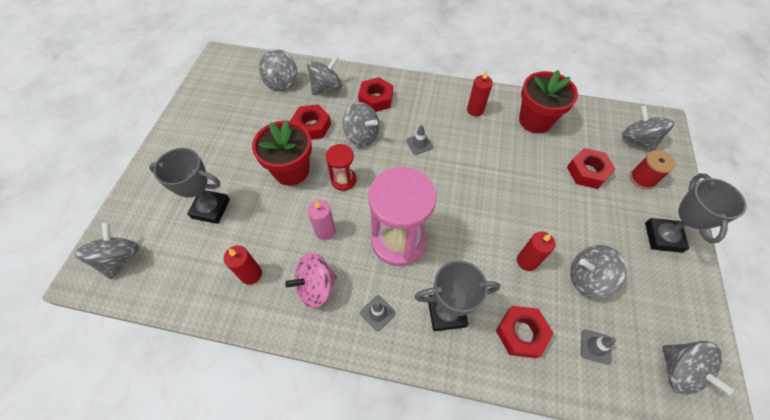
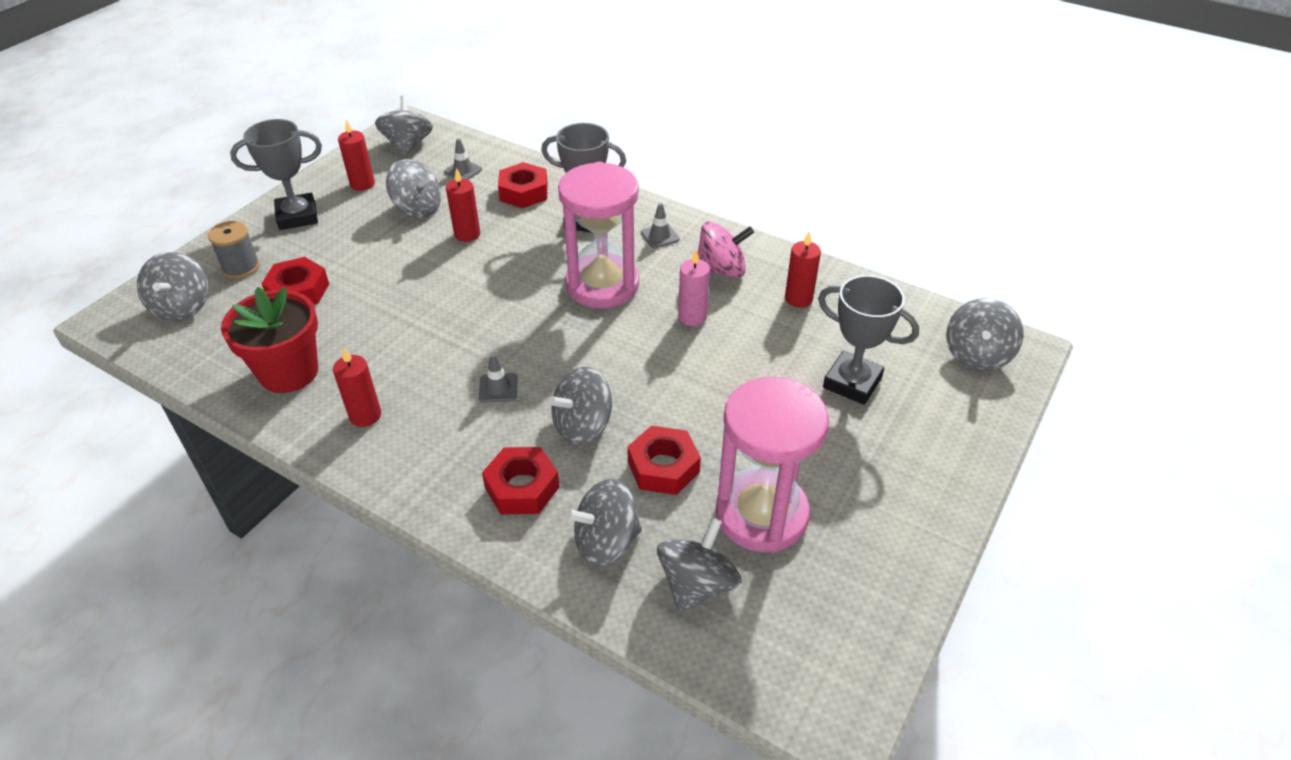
camera: 160 degrees left, 15 degrees down
red flower pot [252,120,312,186] -> none
red hourglass [326,144,356,191] -> none
grey spinning top [343,102,379,147] -> grey spinning top turned 90 degrees counterclockwise [548,367,612,445]
red spool [630,150,676,189] -> grey spool [208,221,260,279]
grey trophy [645,173,747,253] -> grey trophy turned 45 degrees clockwise [230,119,322,230]
none -> red candle [338,119,375,191]
none -> pink hourglass [716,377,829,553]

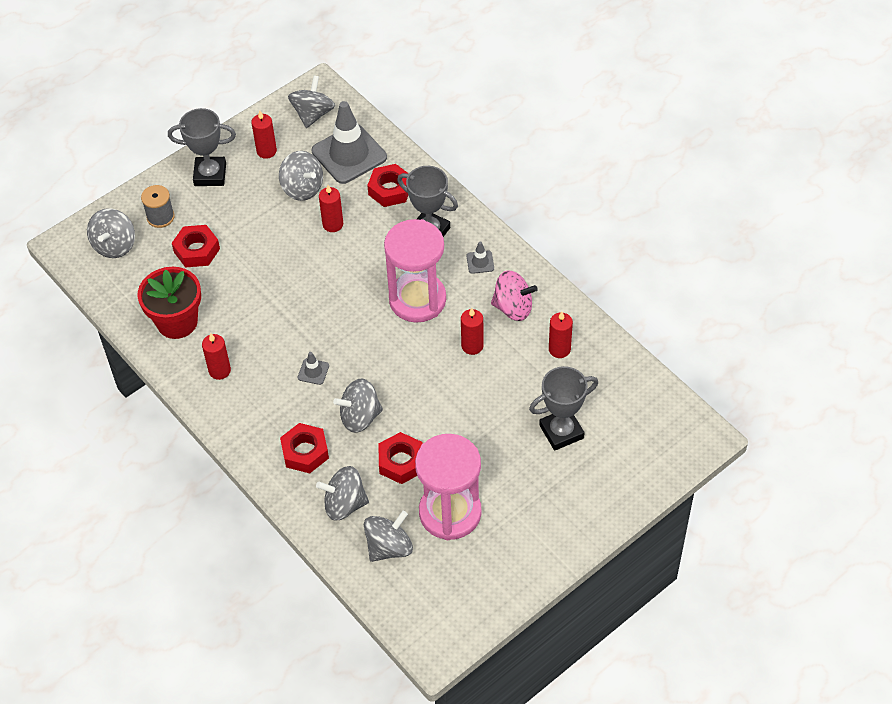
camera: 20 degrees right, 10 degrees up
grey traffic cone [444,138,482,180] -> grey traffic cone [312,101,387,184], size x2.42
pink candle [678,250,710,326] -> red candle [461,308,484,355]
grey trophy [818,275,919,405] -> grey trophy turned 75 degrees counterclockwise [529,366,598,451]
grey spinning top [946,298,1024,371] -> none

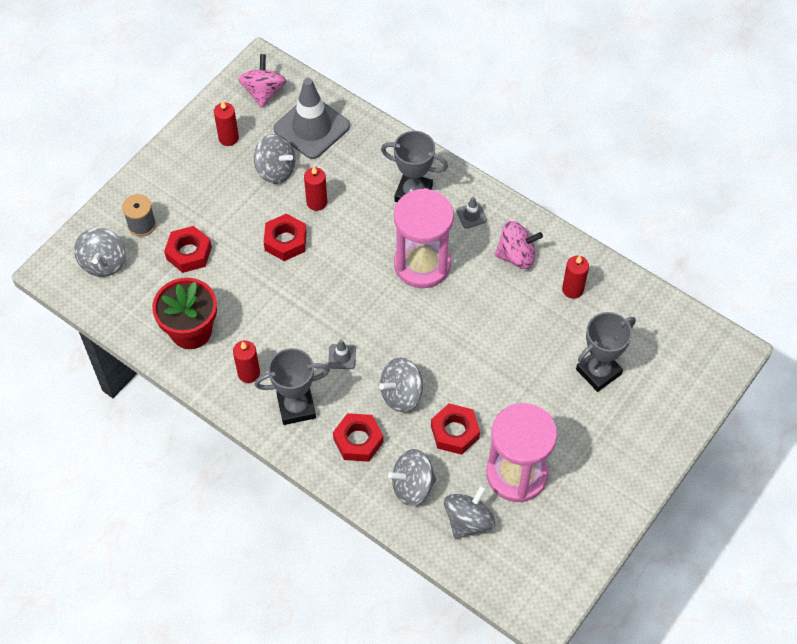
camera: 15 degrees left, 5 degrees up
grey trophy [168,108,236,186] -> grey trophy moved to [254,348,330,425]
grey spinning top [288,75,335,128] -> pink spinning top [238,54,286,108]
red nut [367,164,409,207] -> red nut moved to [264,214,307,261]
red candle [461,308,484,355] -> none

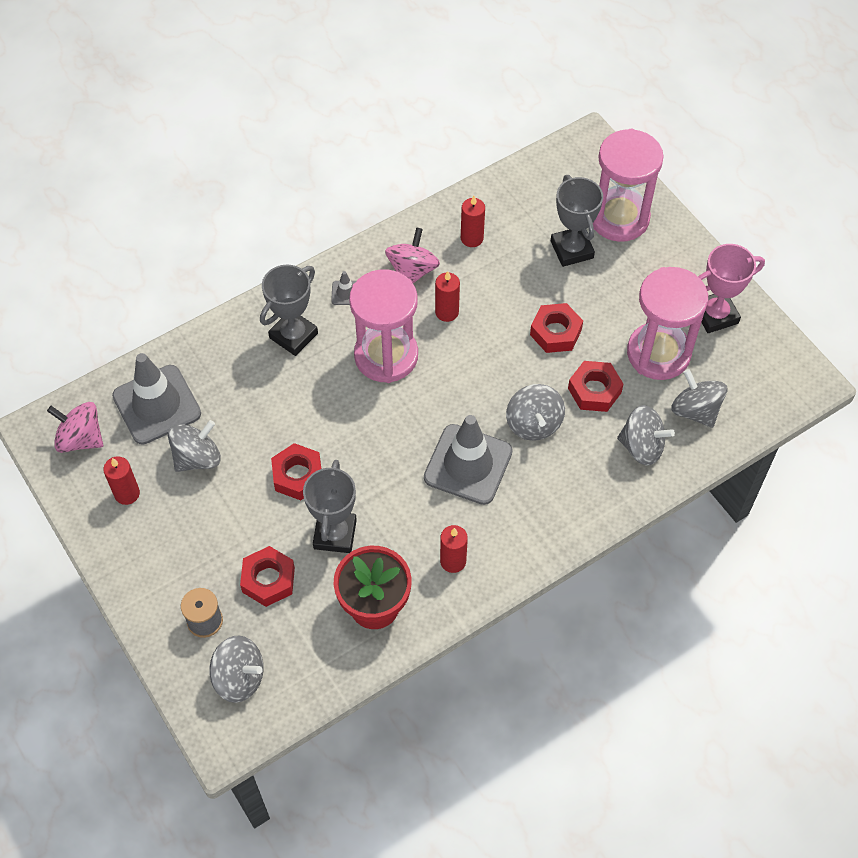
camera: 70 degrees left, 0 degrees up
grey trophy [254,348,330,425] -> grey trophy moved to [303,460,357,553]
red candle [304,166,327,211] -> red candle moved to [435,271,460,322]
grey traffic cone [328,339,356,369] -> grey traffic cone [424,415,513,505], size x2.42
red nut [333,413,383,462] -> red nut moved to [530,303,583,353]
grey spinning top [388,449,436,506] -> grey spinning top turned 75 degrees counterclockwise [617,405,675,466]
none -> pink hourglass [593,129,664,242]
none -> pink trophy [698,244,765,333]

